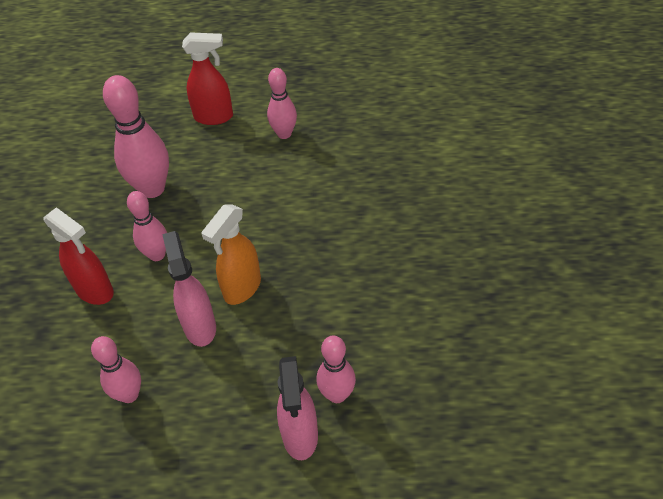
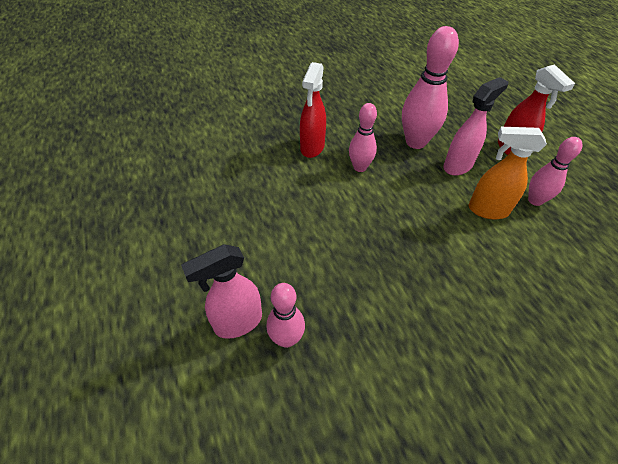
camera: 65 degrees right, 0 degrees up
pink bowling pin [91,336,141,403] -> none
pink spray bottle [162,231,216,347] -> pink spray bottle moved to [443,77,509,176]
orange spray bottle [201,204,261,305] -> orange spray bottle moved to [468,127,547,219]

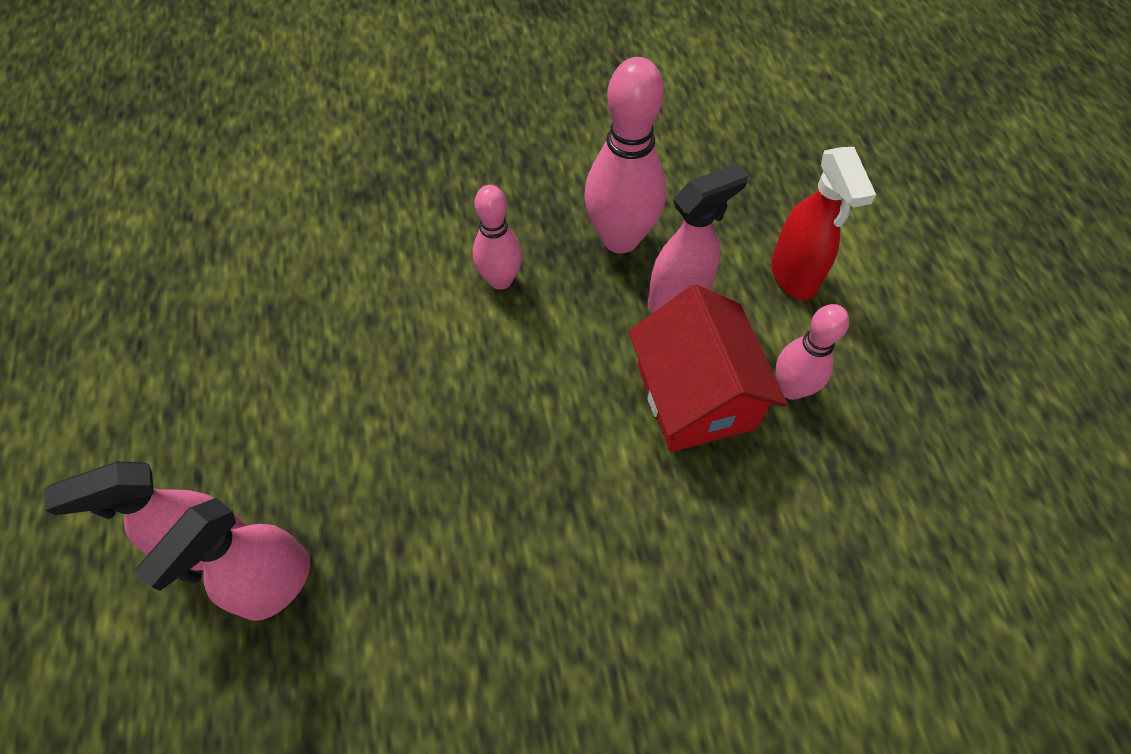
camera: 10 degrees right, 10 degrees up
pink bowling pin [266,283,305,348] -> pink spray bottle [135,498,310,621]
red spray bottle [300,62,326,158] -> none
orange spray bottle [468,127,547,219] -> red house [628,284,787,452]

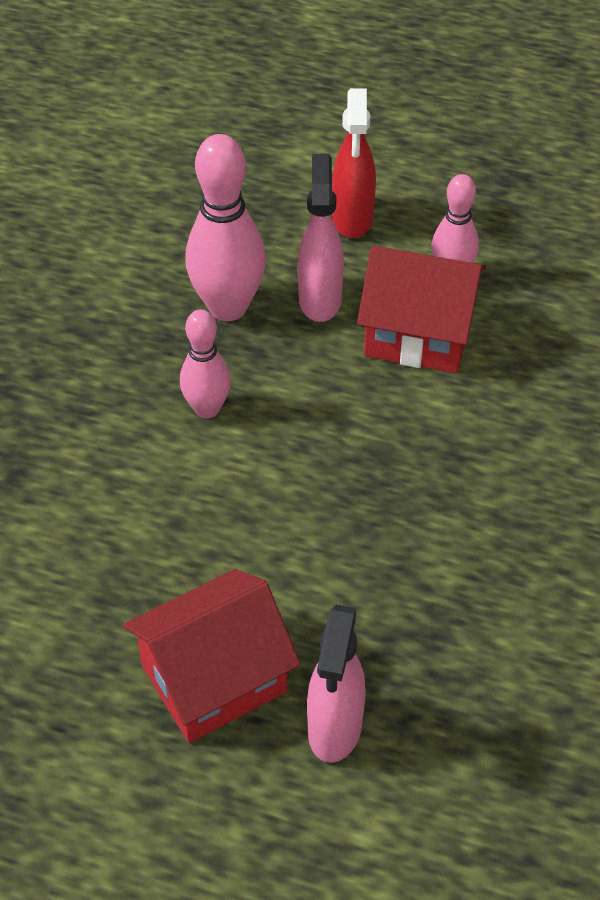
camera: 60 degrees left, 10 degrees down
pink spray bottle [135,498,310,621] -> none
red spray bottle [771,147,876,300] -> red spray bottle turned 75 degrees clockwise [332,88,376,238]
none -> red house [123,569,301,743]

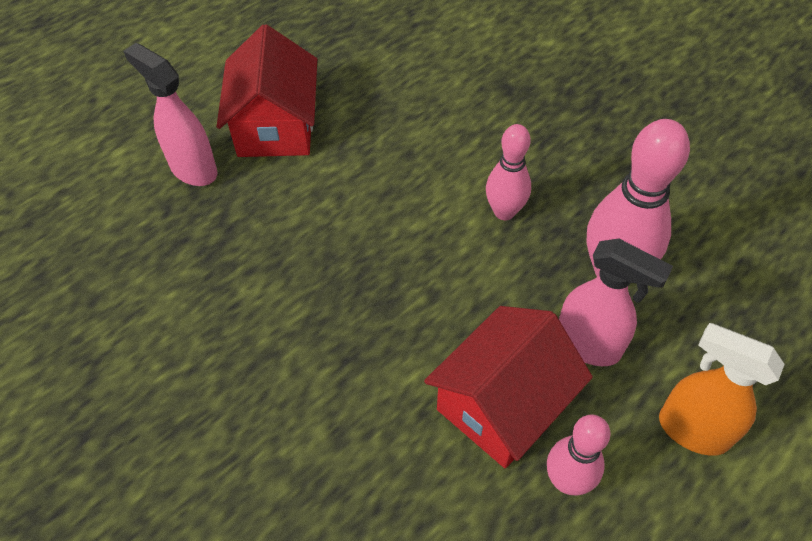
camera: 120 degrees right, 5 degrees up
red spray bottle [332,88,376,238] -> orange spray bottle [659,323,785,456]

